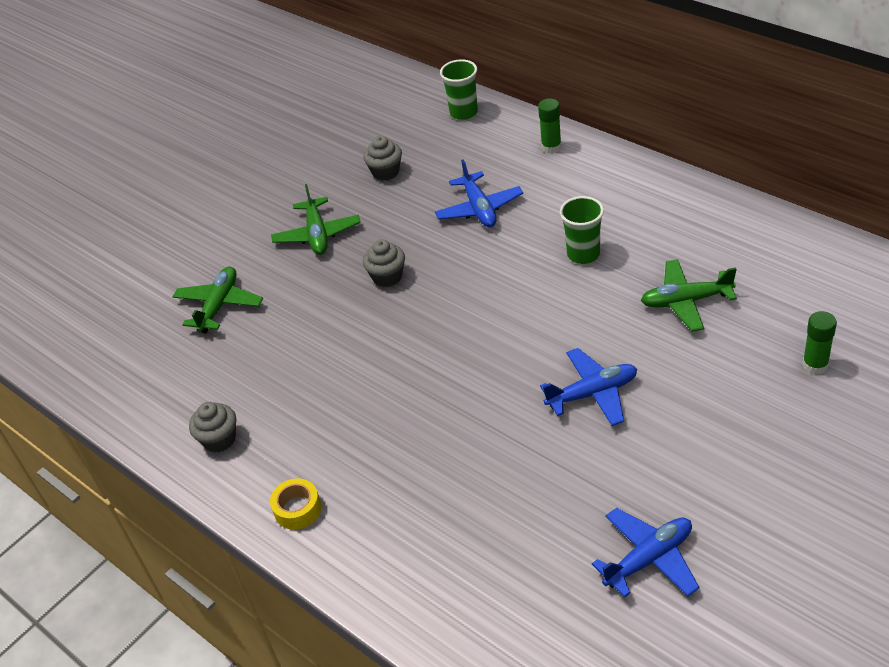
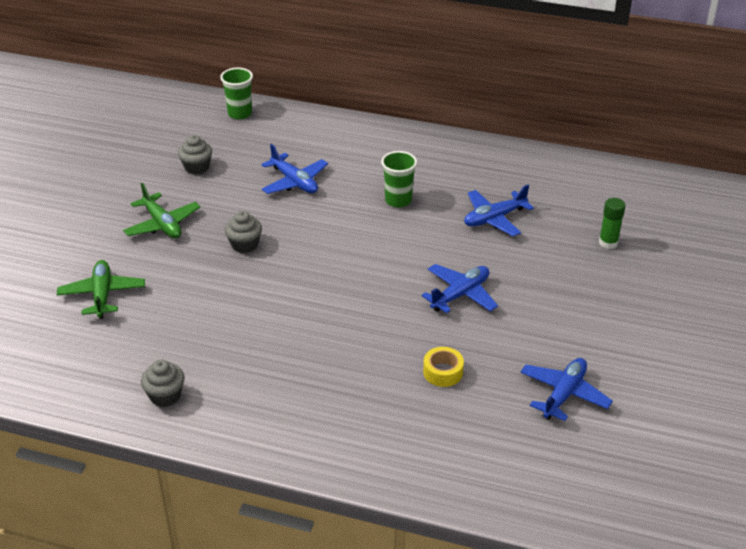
camera: 30 degrees left, 5 degrees down
yellow tape [270,478,321,530] -> yellow tape moved to [423,347,464,387]
green glue stick [538,98,562,154] -> none
green plane [641,259,737,332] -> blue plane [464,185,534,236]

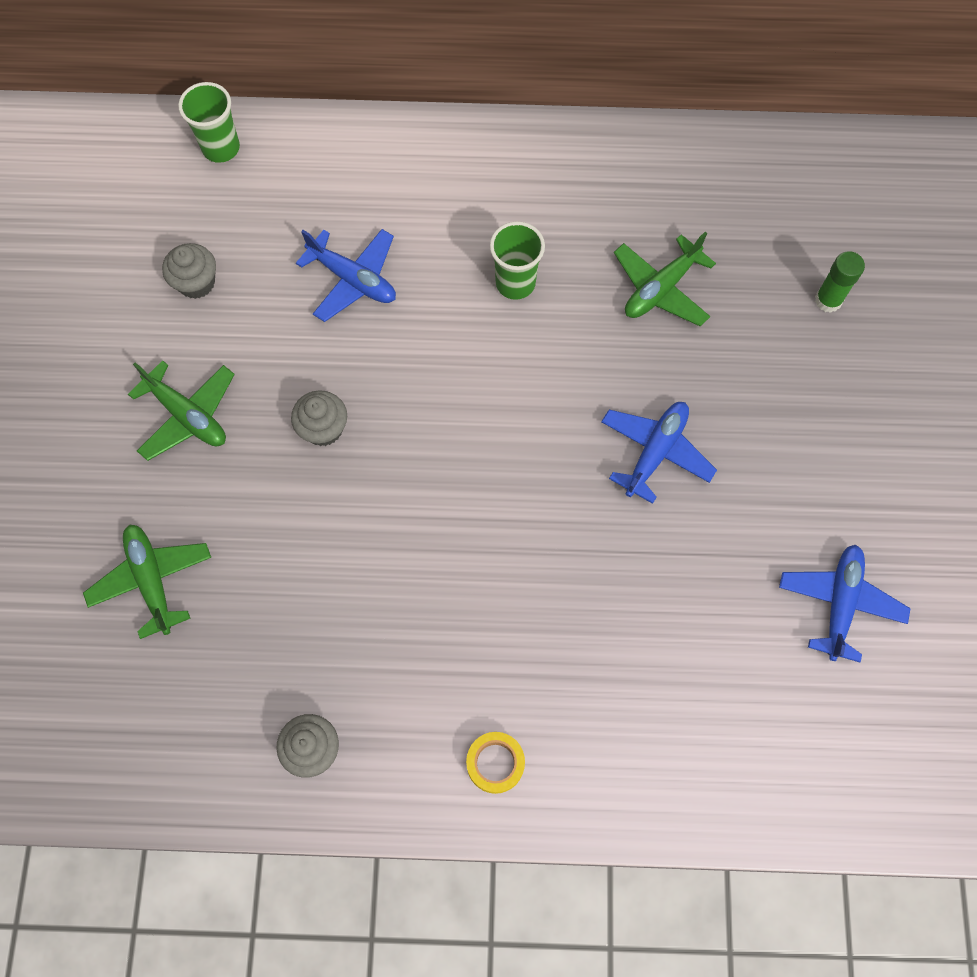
camera: 15 degrees left, 30 degrees up
yellow tape [423,347,464,387] -> yellow tape moved to [466,732,525,794]
blue plane [464,185,534,236] -> green plane [614,232,716,326]

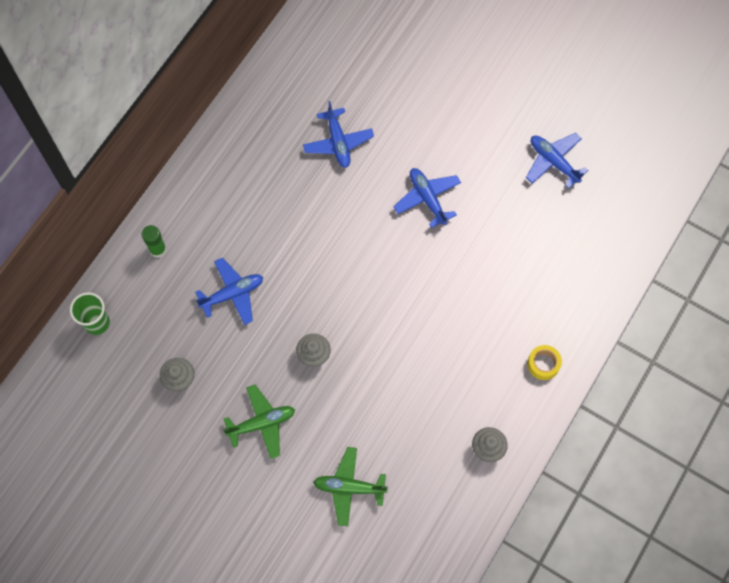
camera: 60 degrees left, 0 degrees up
green cup [490,221,545,300] -> none
green plane [614,232,716,326] -> blue plane [303,101,374,168]
green glue stick [815,251,865,313] -> green glue stick moved to [141,225,167,258]

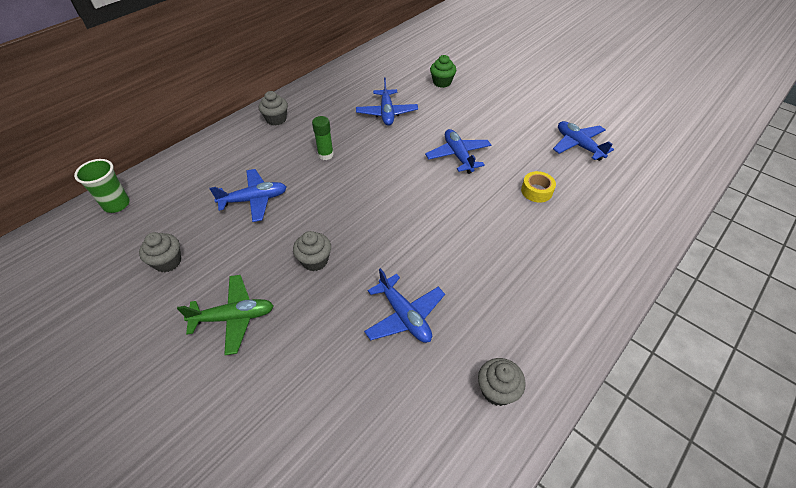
camera: 10 degrees right, 20 degrees down
green glue stick [141,225,167,258] -> green glue stick moved to [312,116,334,160]
green plane [313,447,388,526] -> none
yellow tape [527,345,562,380] -> yellow tape moved to [521,171,556,202]
none -> grey cupcake [259,91,288,126]
none -> blue plane [364,268,445,343]
none -> green cupcake [430,55,456,88]

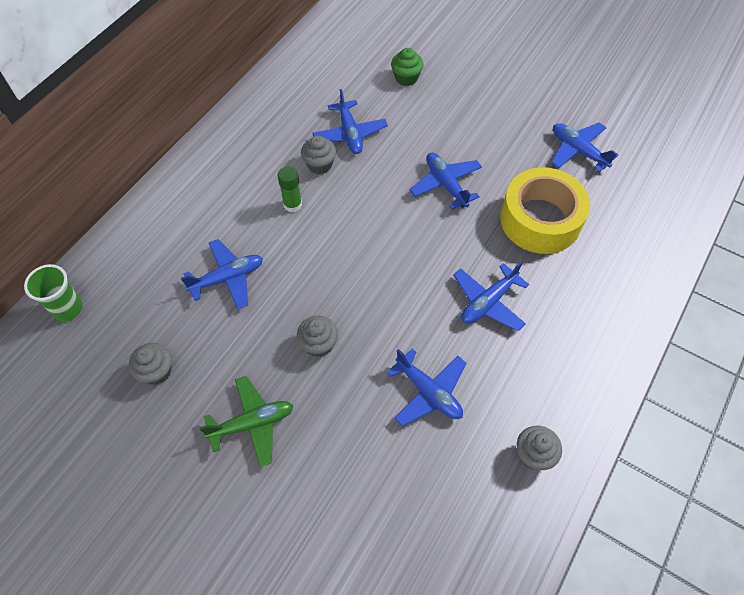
camera: 10 degrees left, 10 degrees up
grey cupcake [259,91,288,126] -> grey cupcake moved to [301,136,336,174]
yellow tape [521,171,556,202] -> yellow tape [500,167,590,254], size x2.32
none -> blue plane [453,262,529,331]

